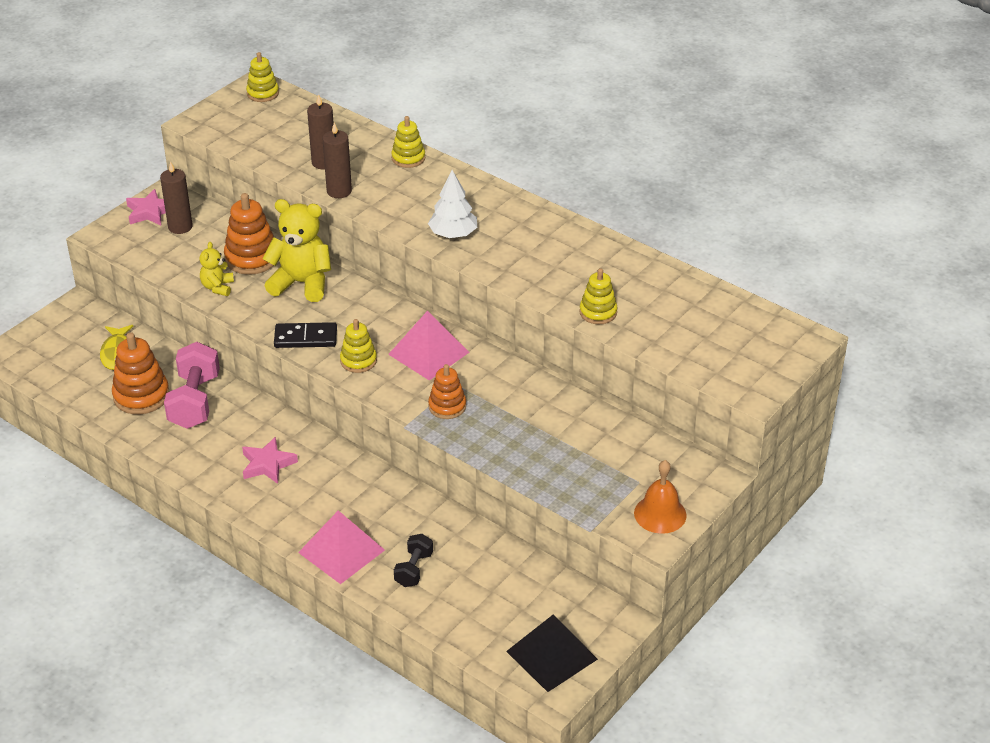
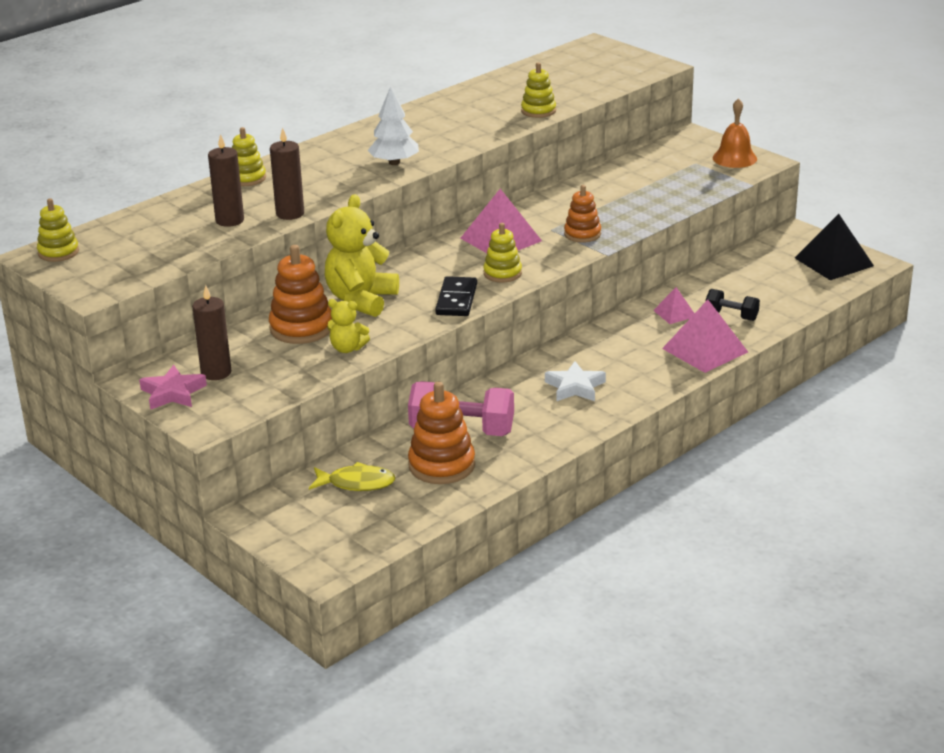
camera: 80 degrees left, 10 degrees down
pink star [242,437,298,484] -> white star [545,361,606,401]
none -> pink pyramid [653,287,695,324]

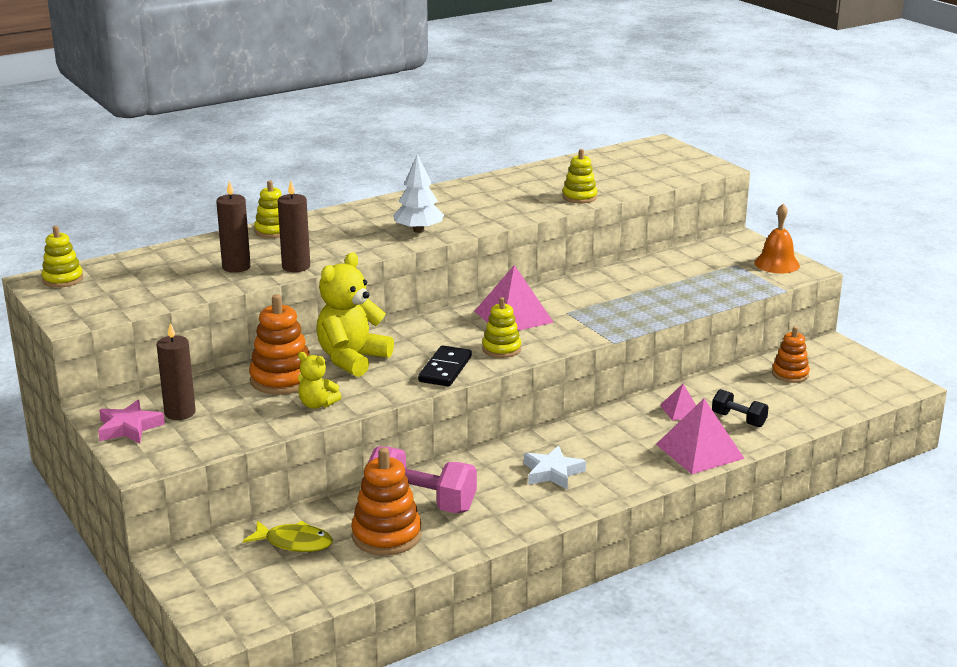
camera: 10 degrees right, 5 degrees down
orange stacking toy [564,185,601,243] -> orange stacking toy moved to [772,326,810,383]
black pyramid [795,214,874,280] -> none

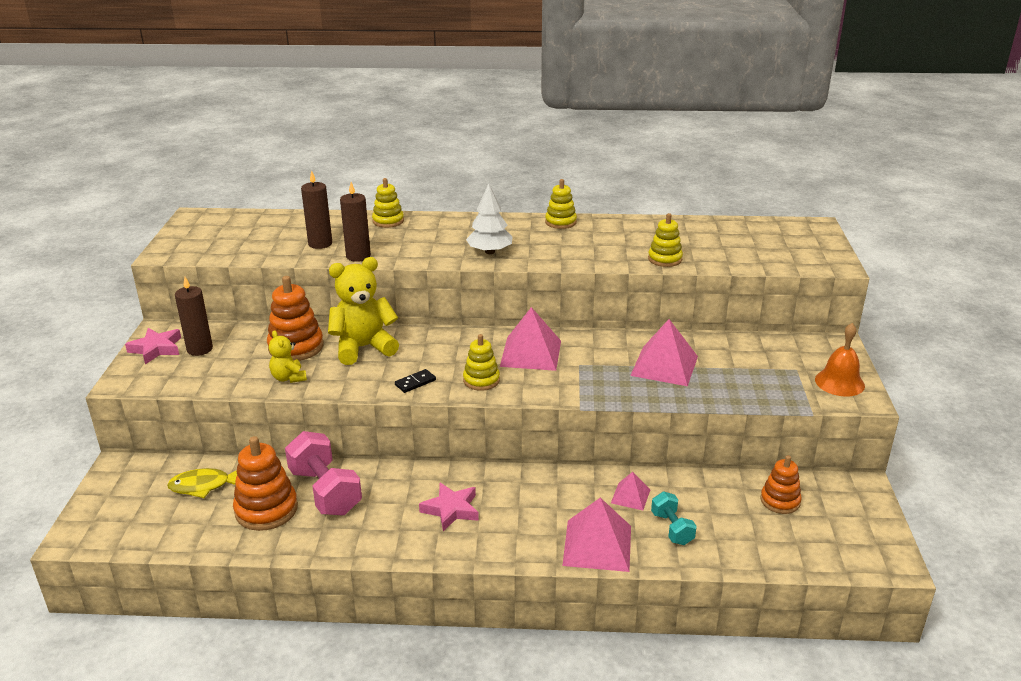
camera: 35 degrees right, 5 degrees up
yellow stacking toy [42,226,83,288] -> yellow stacking toy moved to [545,179,577,229]
yellow fish [243,521,333,552] -> yellow fish turned 120 degrees clockwise [167,468,237,498]
black domino [418,345,472,386] -> black domino [395,369,436,393], size x0.60
white star [524,446,586,490] -> pink star [419,483,479,531]
black dumbbell [712,389,769,427] -> turquoise dumbbell [651,492,697,545]
none -> pink pyramid [630,319,698,386]

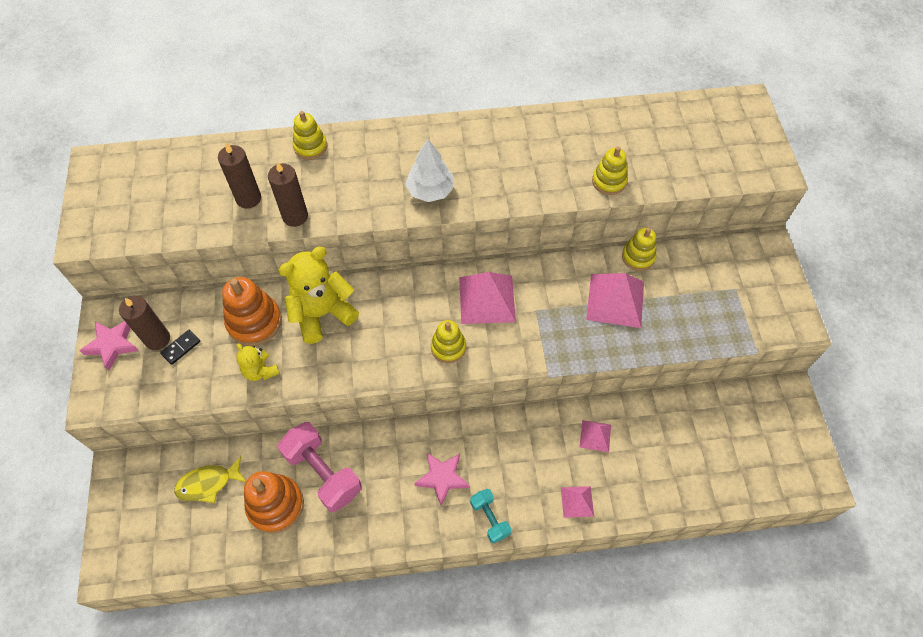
camera: 10 degrees left, 30 degrees up
black domino [395,369,436,393] -> black domino moved to [160,330,200,365]
yellow stacking toy [545,179,577,229] -> yellow stacking toy moved to [622,228,656,271]
pink pyramid [562,498,631,572] -> pink pyramid [561,486,594,518], size x0.54
turquoise dumbbell [651,492,697,545] -> turquoise dumbbell moved to [470,489,511,543]
orange stacking toy [760,455,802,514] -> none
orange bell [815,323,865,397] -> none

